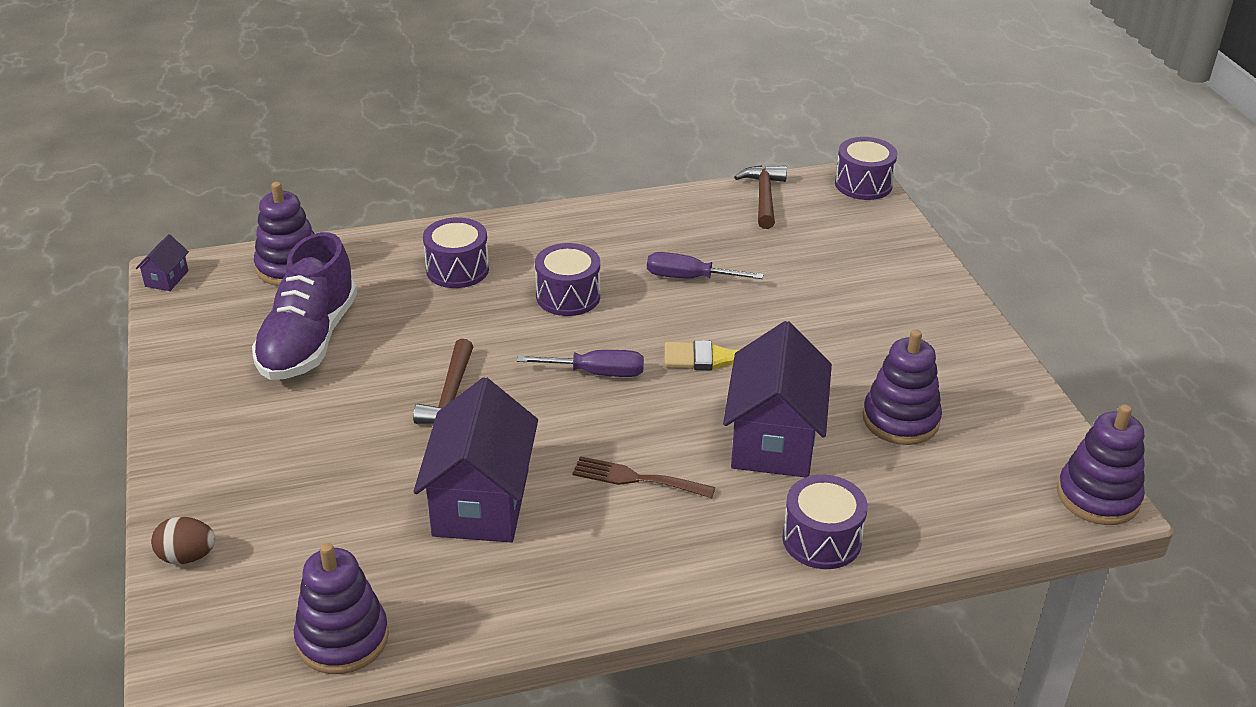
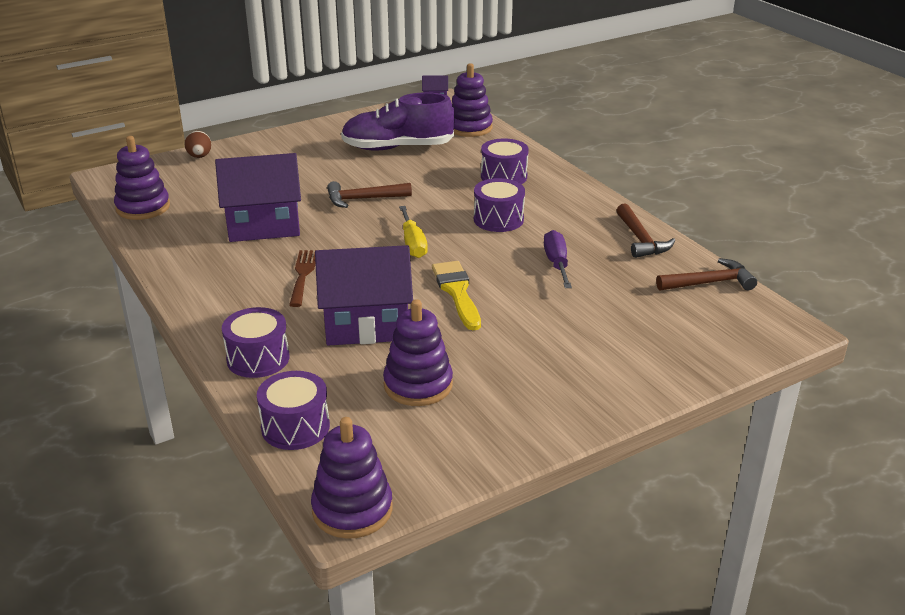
camera: 75 degrees right, 5 degrees down
purple screwdriver [516,350,644,377] -> yellow screwdriver [399,206,428,258]
purple drum [835,137,897,200] -> purple drum moved to [257,371,330,450]
none -> brown hammer [616,203,675,258]

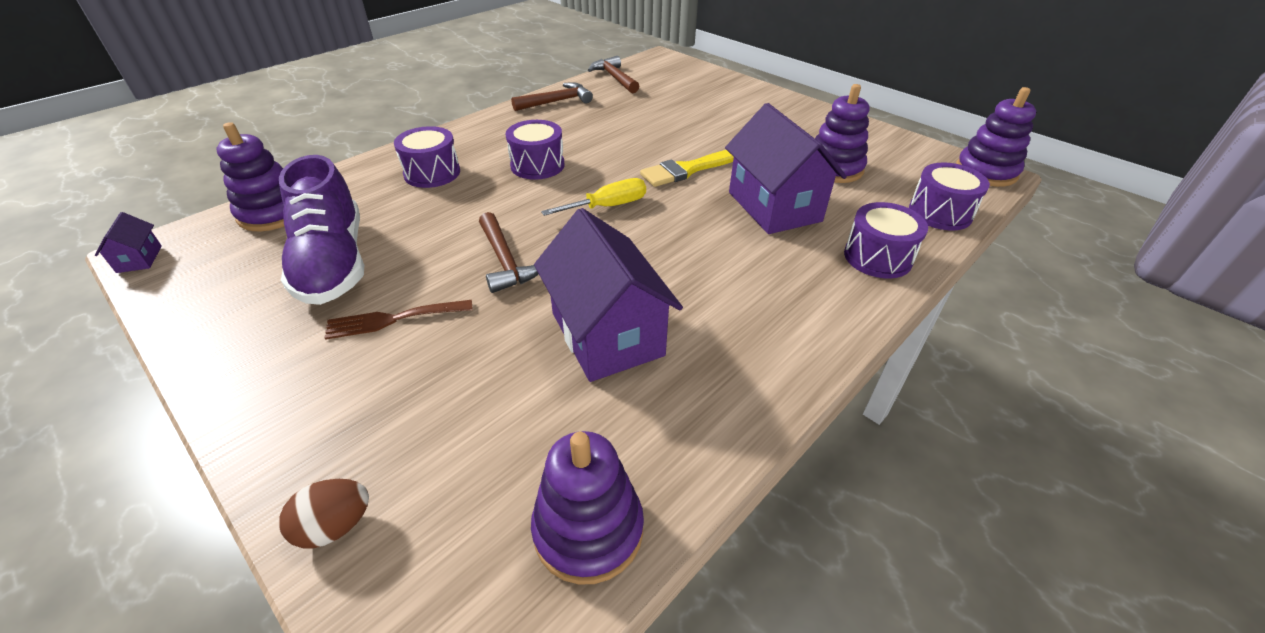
camera: 105 degrees left, 10 degrees up
brown fork [289,250,316,307] -> brown fork moved to [324,300,473,340]
purple screwdriver [544,230,572,288] -> none

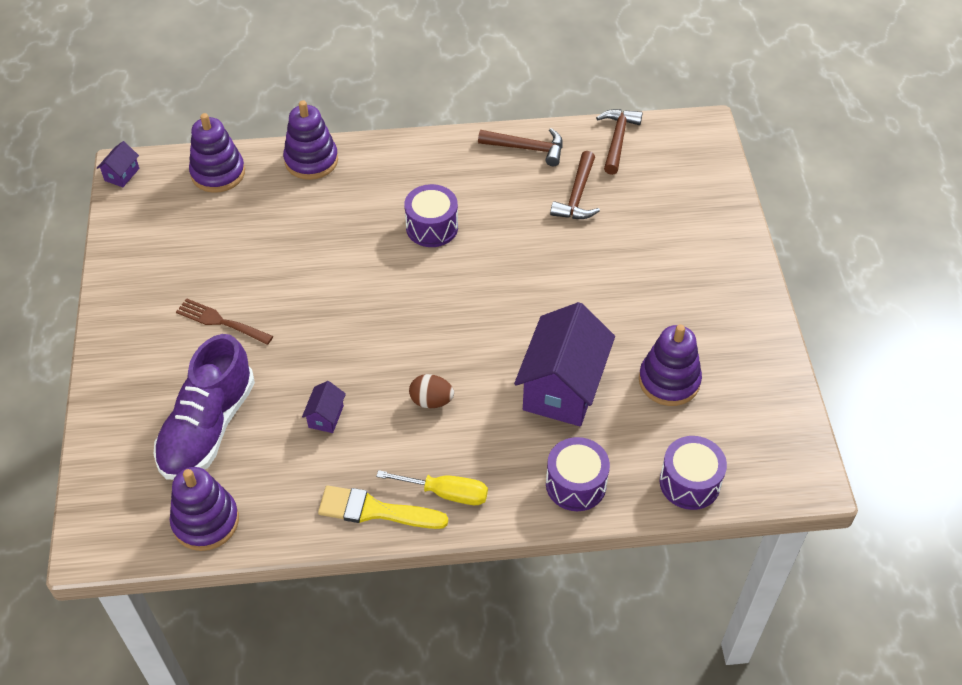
camera: 40 degrees right, 10 degrees up
purple shoe [279,155,364,305] -> purple shoe moved to [154,334,255,480]
brown egg [279,479,369,548] -> brown egg moved to [409,374,454,408]
purple drum [394,126,460,188] -> none
brown hammer [479,212,538,293] -> brown hammer moved to [550,151,600,219]
purple house [534,208,683,382] -> purple house [302,381,346,433], size x0.42
yellow screwdriver [541,178,646,216] -> yellow screwdriver moved to [376,470,488,505]
yellow brush [640,150,734,187] -> yellow brush moved to [318,486,448,529]
purple stacking toy [956,87,1036,187] -> purple stacking toy moved to [283,100,338,180]

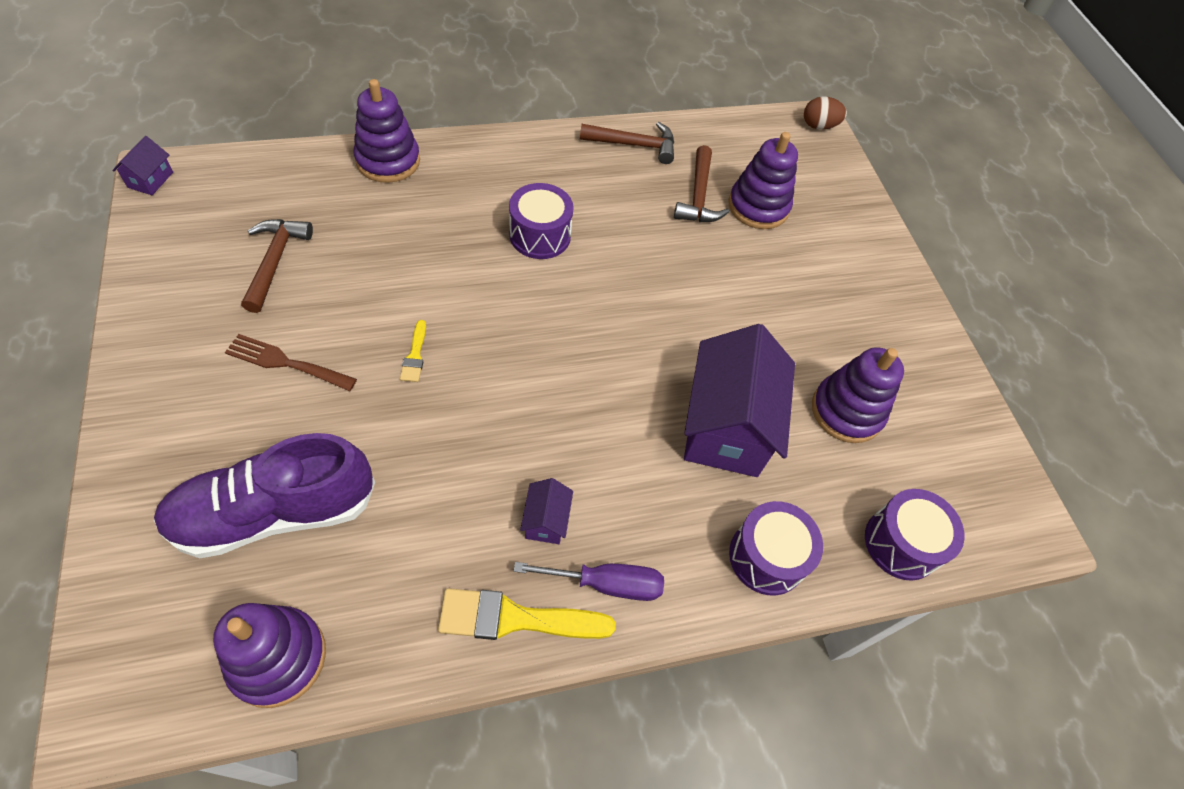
camera: 15 degrees left, 5 degrees up
purple shoe [154,334,255,480] -> purple shoe turned 60 degrees clockwise [154,433,375,558]
purple stacking toy [189,113,245,193] -> purple stacking toy moved to [729,132,798,229]
purple house [302,381,346,433] -> purple house moved to [520,478,573,544]
yellow screwdriver [376,470,488,505] -> purple screwdriver [514,562,664,601]
brown egg [409,374,454,408] -> brown egg moved to [804,96,847,130]
brown hammer [596,109,643,175] -> brown hammer moved to [241,219,313,313]
none -> yellow brush [400,320,426,382]

